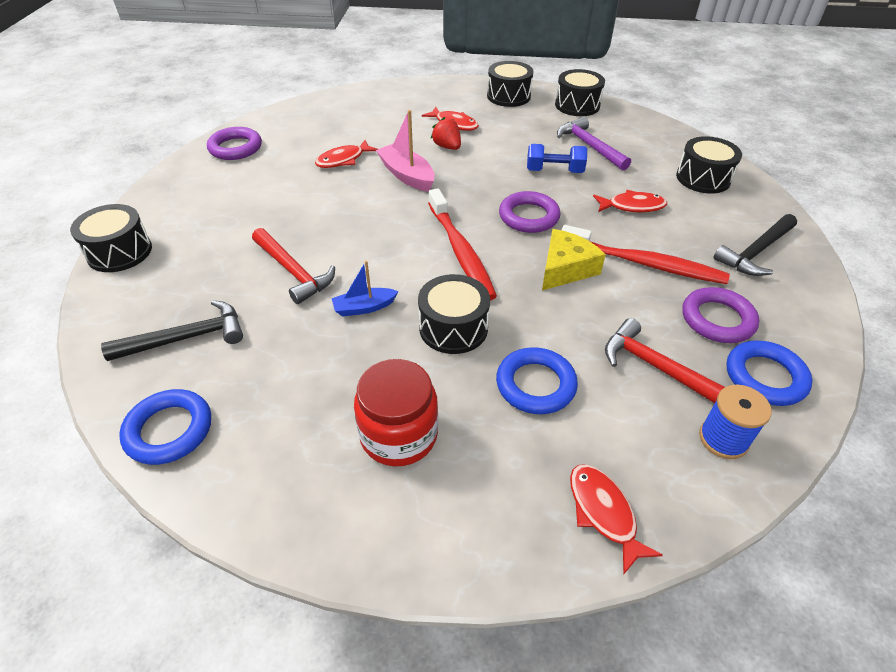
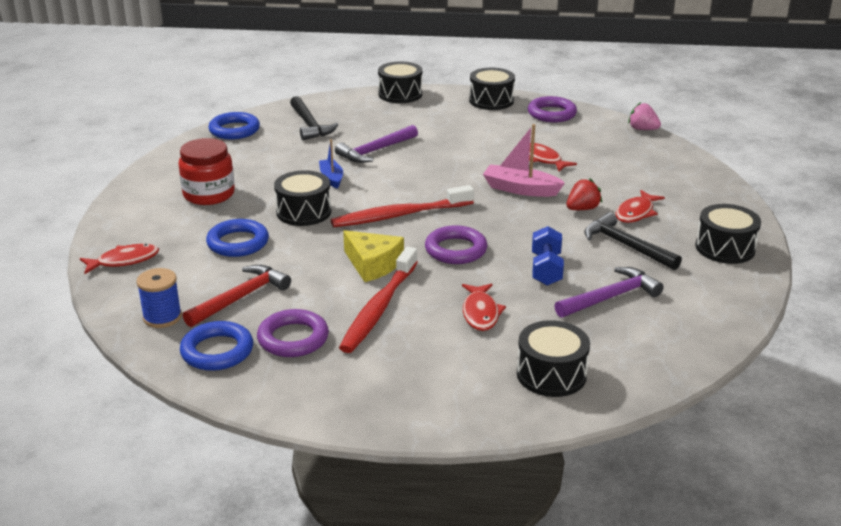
camera: 90 degrees right, 15 degrees down
red hammer [252,228,335,304] -> purple hammer [335,125,418,163]
pink boat [376,110,435,192] -> pink boat turned 120 degrees counterclockwise [483,124,565,197]
black drum [555,69,605,116] -> black drum moved to [469,68,515,110]
black hammer [713,214,797,276] -> black hammer moved to [584,212,682,270]
none -> pink strawberry [628,102,661,130]

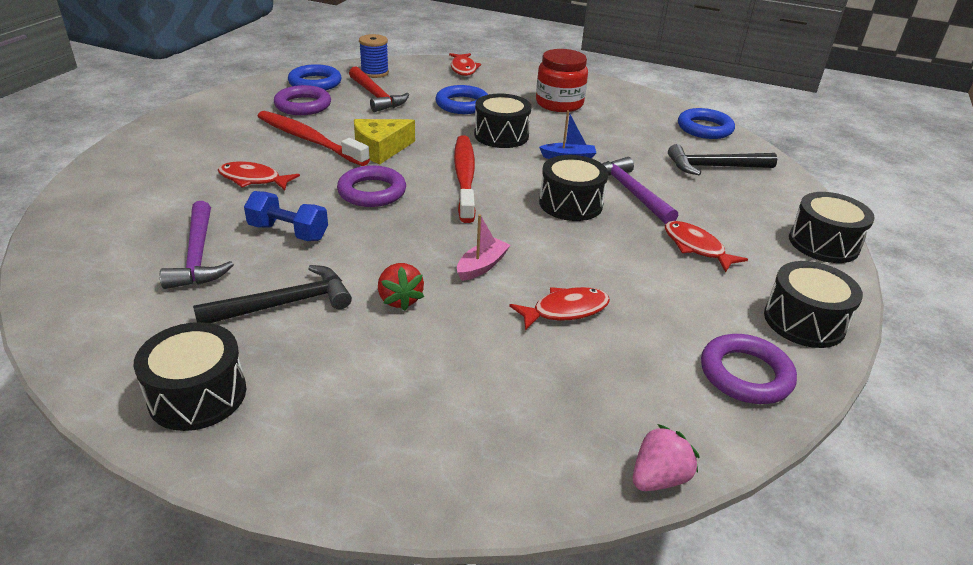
camera: 105 degrees right, 5 degrees up
pink boat [483,124,565,197] -> pink boat [457,214,510,281], size x0.64
black drum [517,320,590,397] -> black drum moved to [539,155,608,221]
red fish [616,190,665,223] -> red fish moved to [665,221,748,272]

